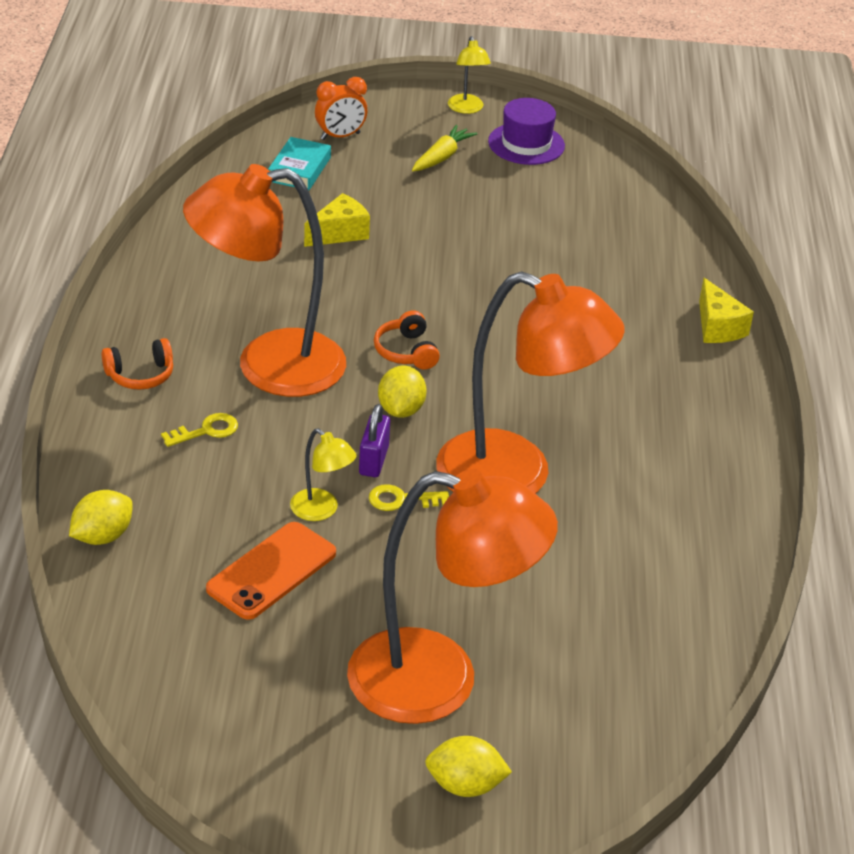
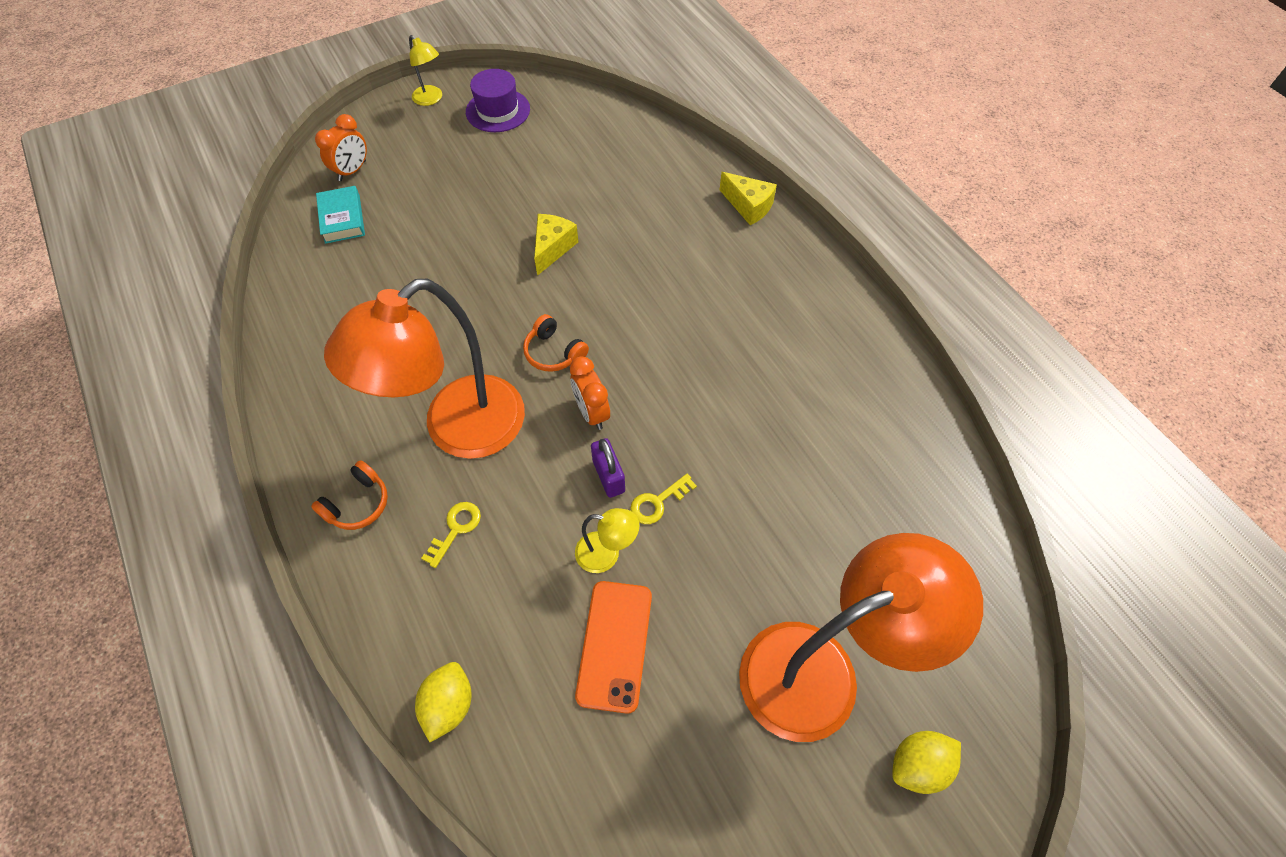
camera: 30 degrees left, 20 degrees up
yellow cheese [304,193,370,247] -> yellow cheese moved to [534,214,578,276]
yellow lemon [378,366,427,418] -> orange clock [570,356,610,430]
yellow carrot [412,125,477,171] -> none
orange lamp [436,271,625,494] -> none

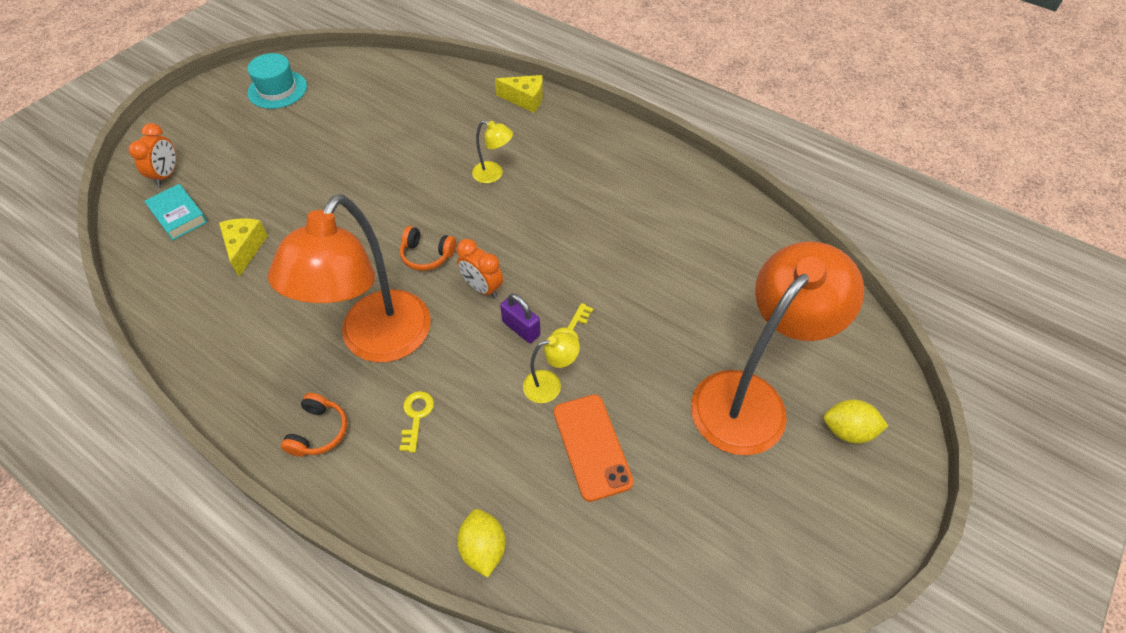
camera: 25 degrees left, 5 degrees down
yellow lamp [409,35,442,106] -> yellow lamp moved to [472,120,513,183]
purple hat [466,69,530,132] -> turquoise hat [247,53,307,109]
yellow cheese [534,214,578,276] -> yellow cheese moved to [219,218,268,277]
yellow lemon [892,731,961,794] -> yellow lemon turned 60 degrees clockwise [824,399,888,444]

